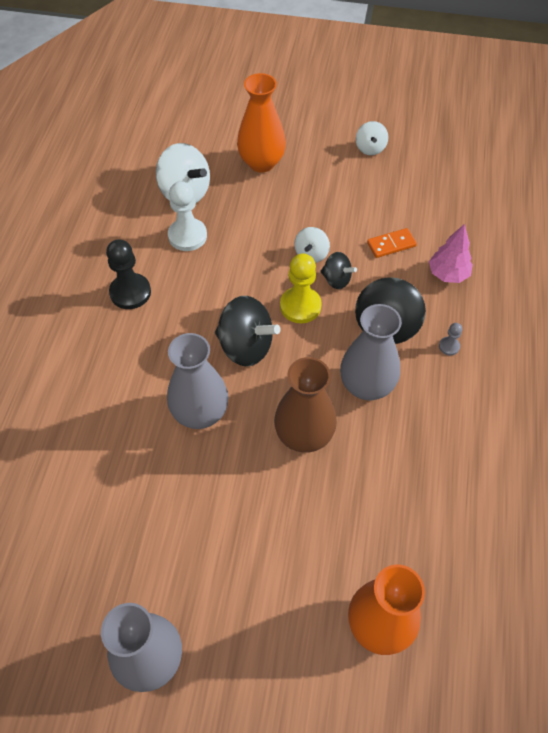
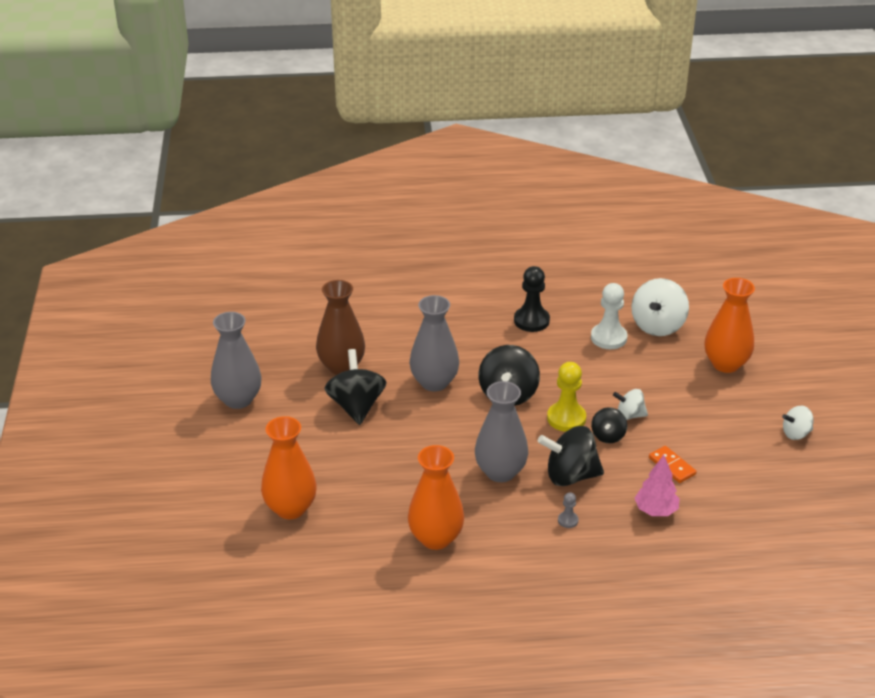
camera: 75 degrees right, 20 degrees down
brown vase [274,357,337,453] -> brown vase moved to [316,280,365,375]
none -> black spinning top [324,349,387,425]
none -> orange vase [408,445,464,550]

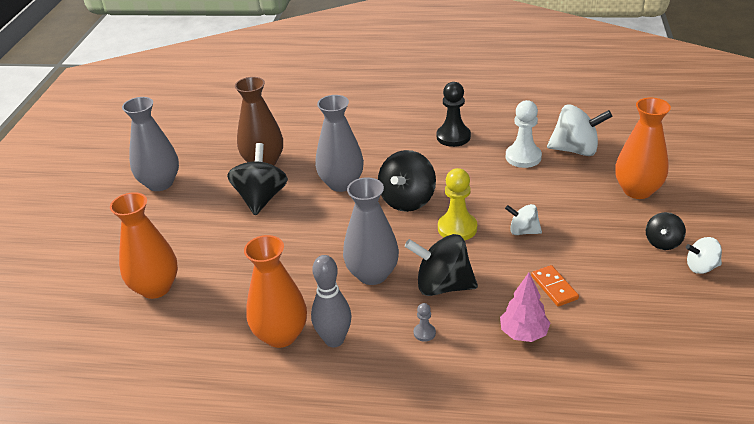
camera: 15 degrees right, 0 degrees up
black spinning top [591,407,627,443] -> black spinning top moved to [646,212,686,250]
white spinning top [631,278,689,336] -> white spinning top turned 120 degrees counterclockwise [547,104,612,156]
none -> grey bowling pin [311,255,351,348]

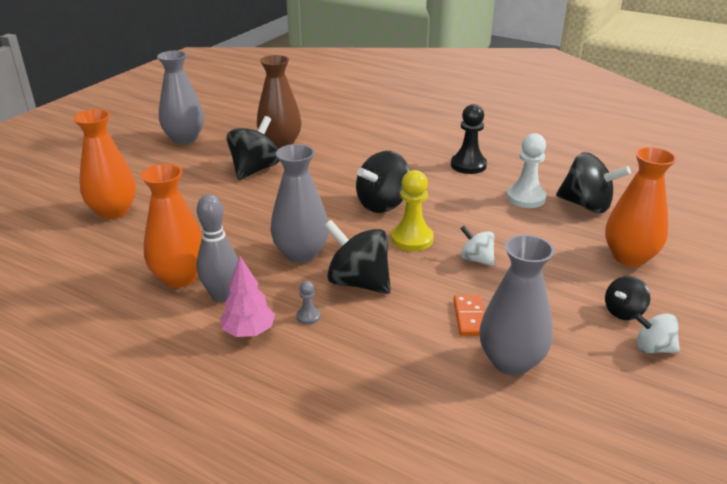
camera: 20 degrees right, 5 degrees down
grey vase [315,95,364,192] -> grey vase moved to [480,235,554,375]
pink tree [500,273,550,342] -> pink tree moved to [220,256,275,337]
white spinning top [547,104,612,156] -> black spinning top [556,152,631,213]

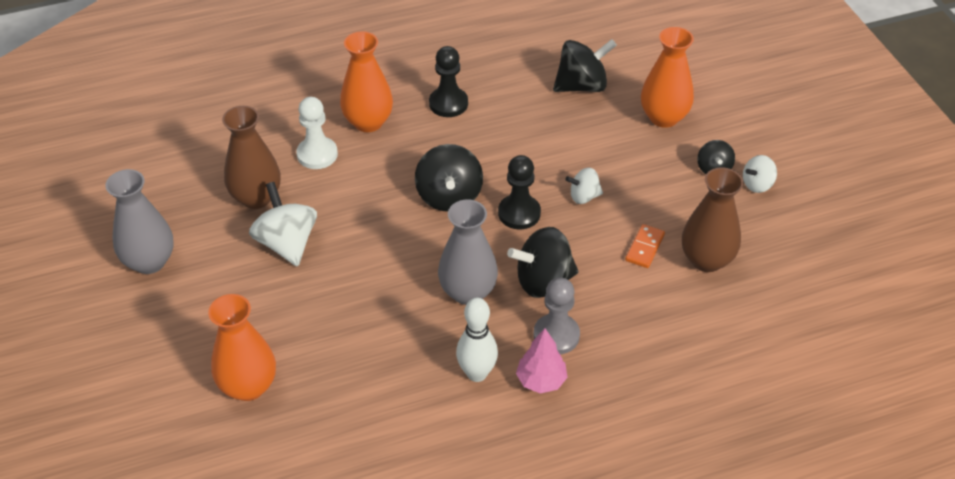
camera: 50 degrees left, 15 degrees up
orange vase [140,164,202,288] -> orange vase moved to [340,31,393,132]
grey bowling pin [196,194,238,302] -> white bowling pin [456,298,498,382]
black spinning top [226,116,279,180] -> white spinning top [249,182,317,267]
grey pawn [296,281,320,325] -> grey pawn [533,277,580,354], size x2.06
yellow pawn [391,170,434,251] -> black pawn [498,155,541,229]
orange domino [453,295,485,336] -> orange domino turned 75 degrees clockwise [625,224,665,268]
grey vase [480,235,554,375] -> brown vase [682,168,743,272]
white pawn [507,133,546,208] -> white pawn moved to [296,97,338,169]

